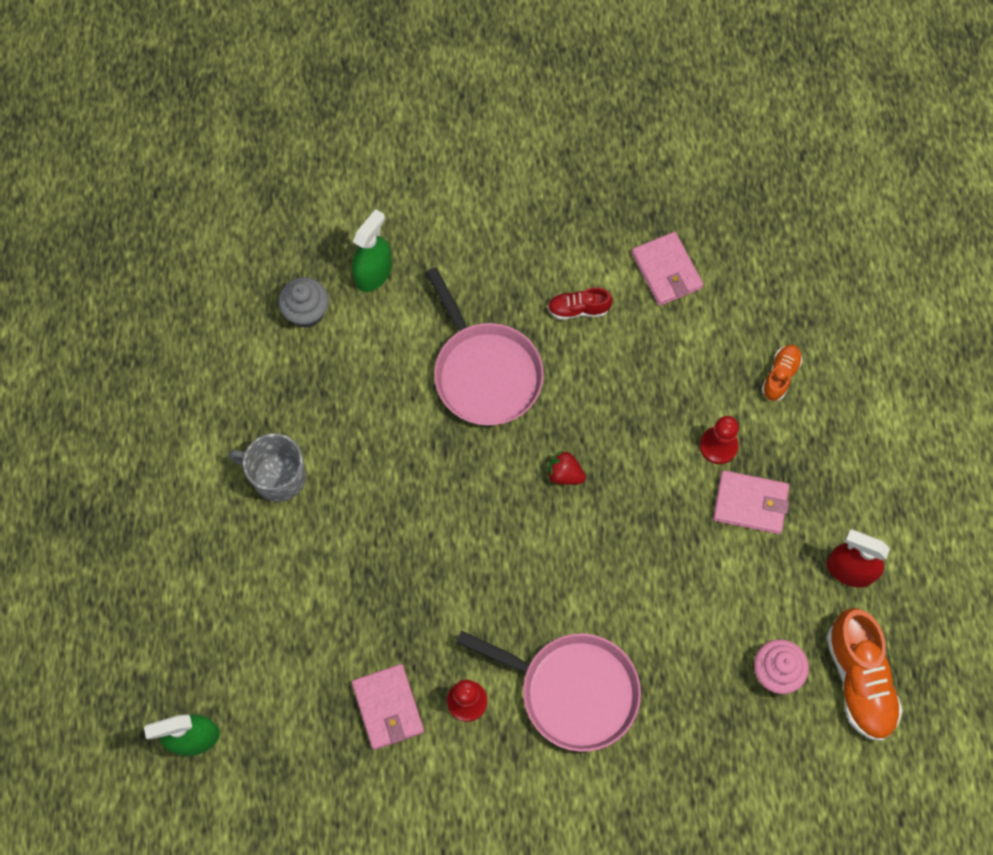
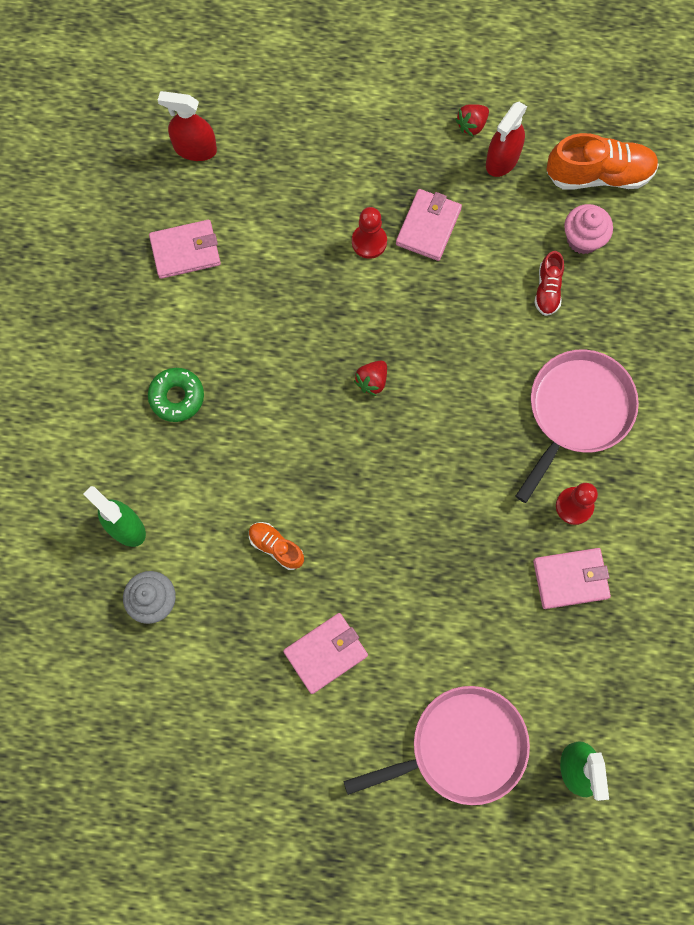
camera: 80 degrees left, 5 degrees up
grey mug [228,433,306,502] -> pink wallet [283,613,368,694]
pink pan [426,267,544,426] -> pink pan moved to [343,686,530,805]
red shoe [547,288,613,320] -> red shoe moved to [534,251,564,316]
orange shoe [761,345,802,401] -> orange shoe moved to [249,522,304,570]
none -> green donut [148,368,204,422]
none -> red spray bottle [158,91,217,161]
none -> red strawberry [455,104,489,136]

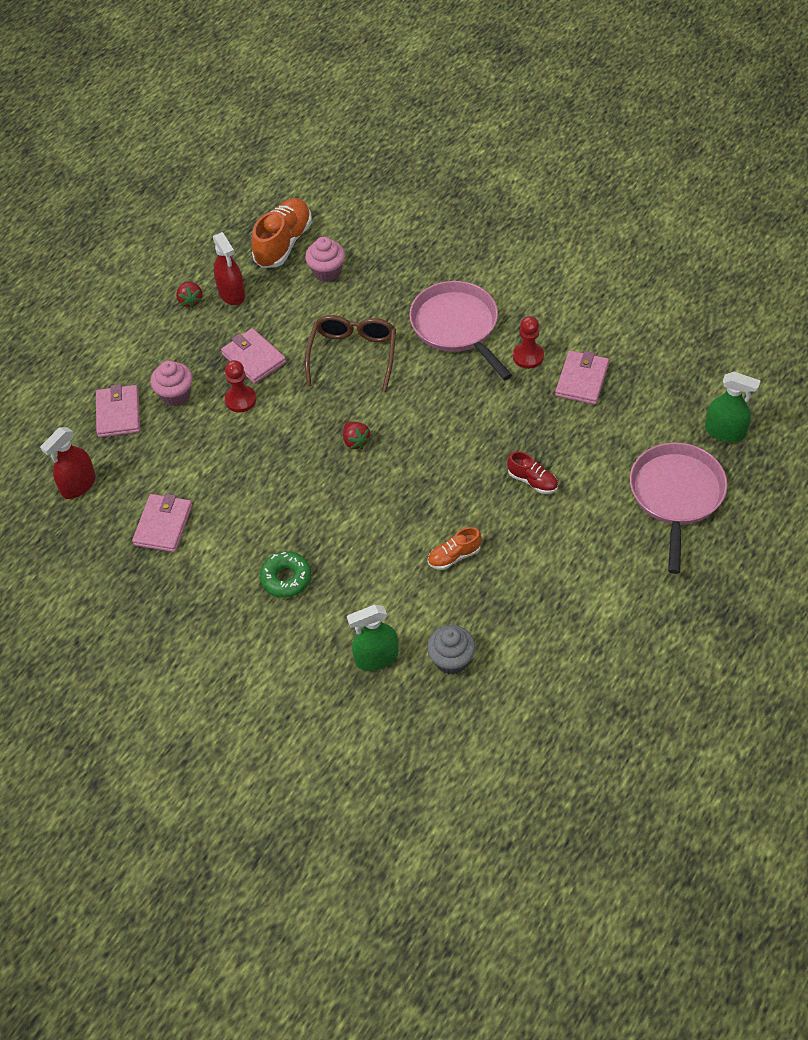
camera: 60 degrees left, 20 degrees down
pink wallet [283,613,368,694] -> pink wallet moved to [96,384,140,437]
red shoe [534,251,564,316] -> red shoe moved to [507,451,558,494]
none -> pink cupcake [151,360,193,406]
none -> brown glasses [305,315,396,392]

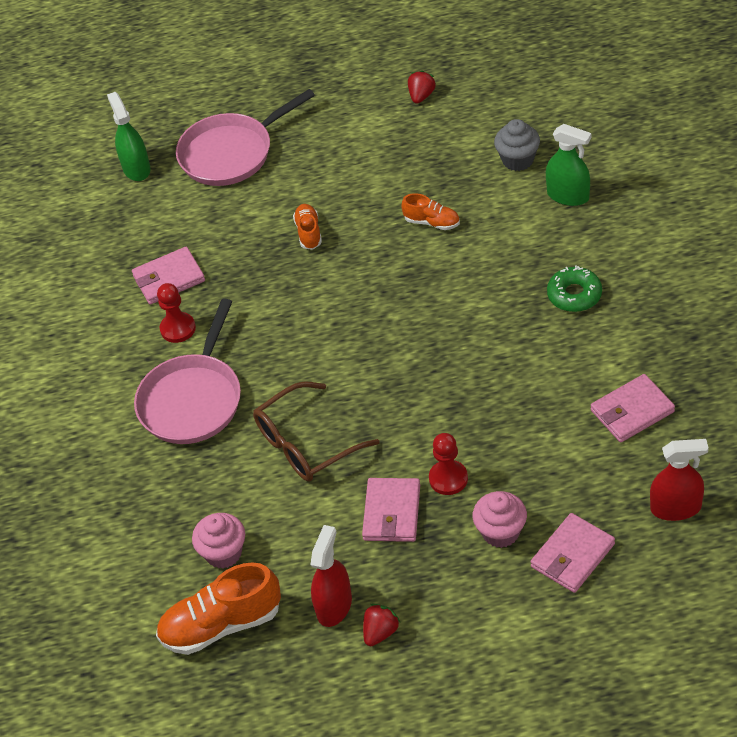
camera: 130 degrees left, 5 degrees down
red strawberry [343,422,371,450] -> red strawberry moved to [408,70,436,104]
red shoe [507,451,558,494] -> orange shoe [293,204,322,250]

